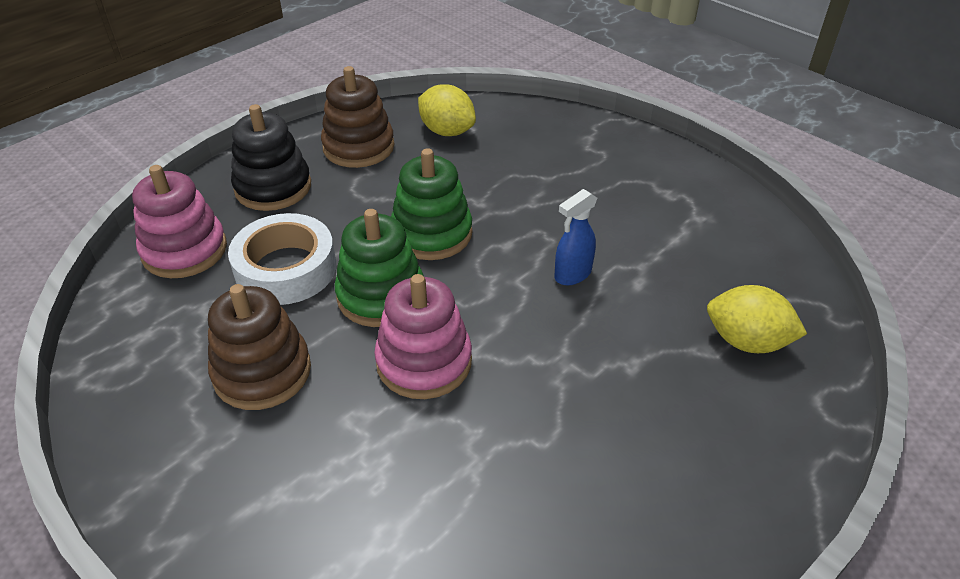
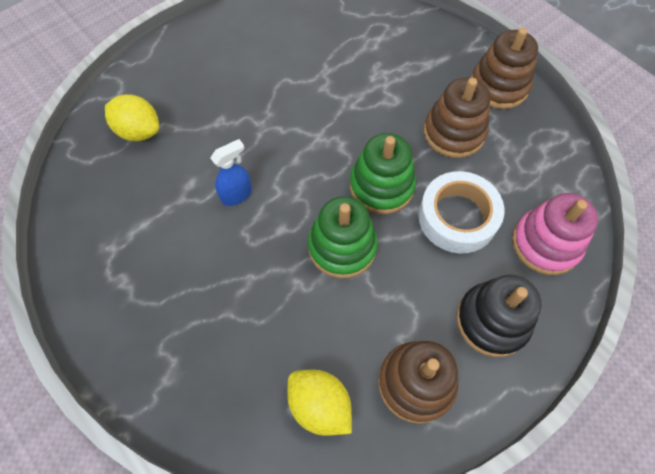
camera: 175 degrees left, 20 degrees up
pink stacking toy [374,274,472,399] -> none
none -> brown stacking toy [471,28,538,109]

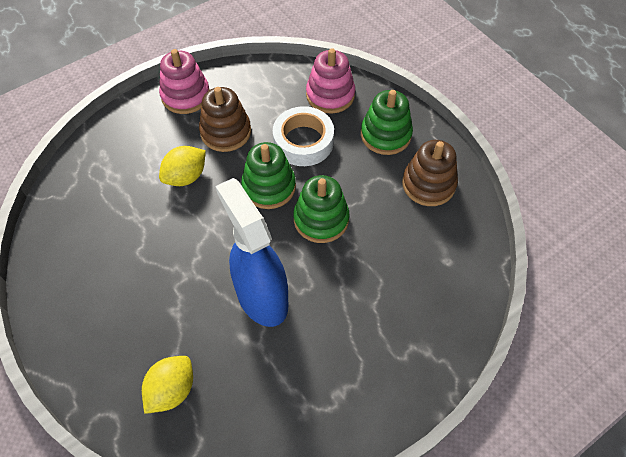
camera: 85 degrees left, 5 degrees down
blue spray bottle [211,139,252,206] -> blue spray bottle [216,178,288,327], size x2.28
yellow lemon [287,370,352,436] -> yellow lemon moved to [159,146,206,186]
black stacking toy [456,275,542,357] -> green stacking toy [361,90,413,155]
brown stacking toy [471,28,538,109] -> pink stacking toy [159,49,210,114]

